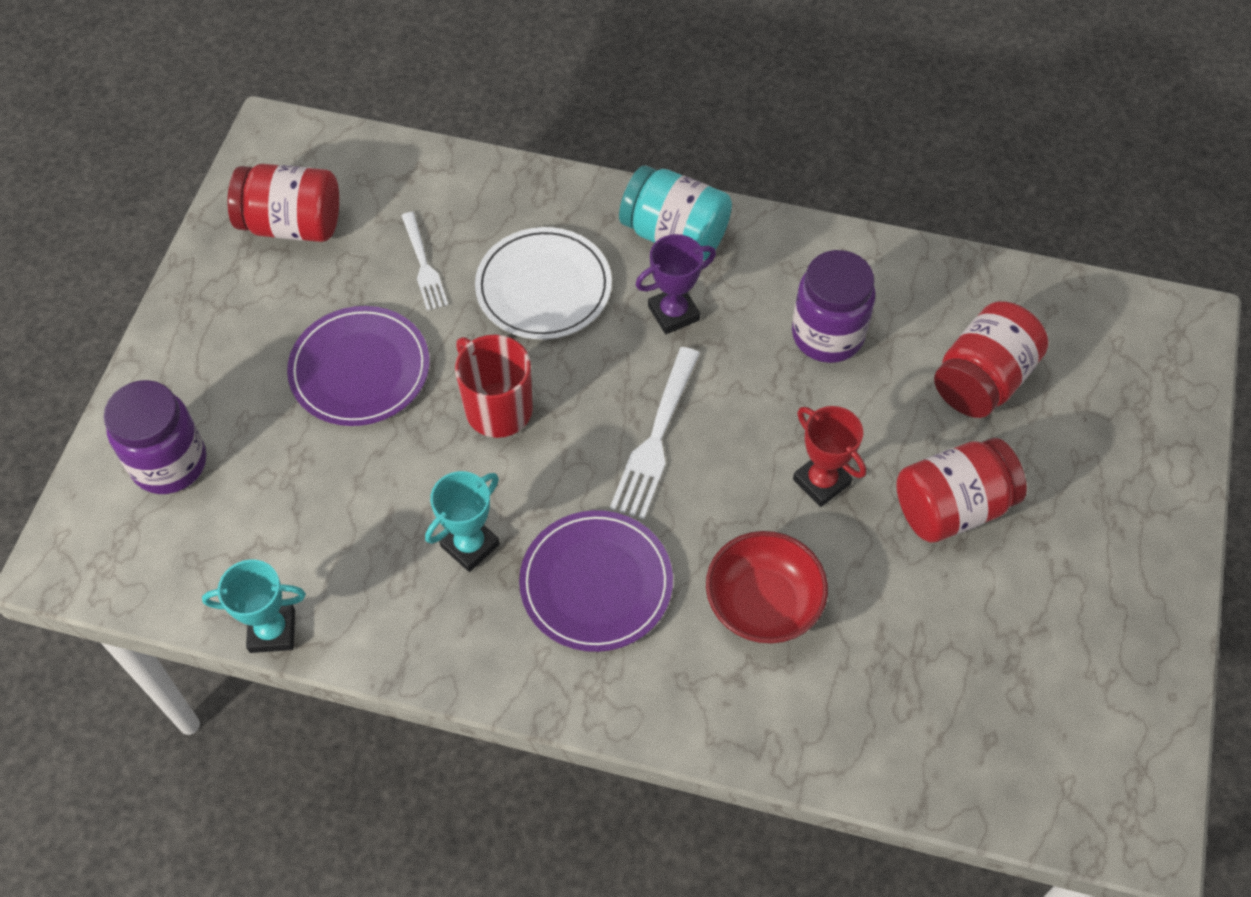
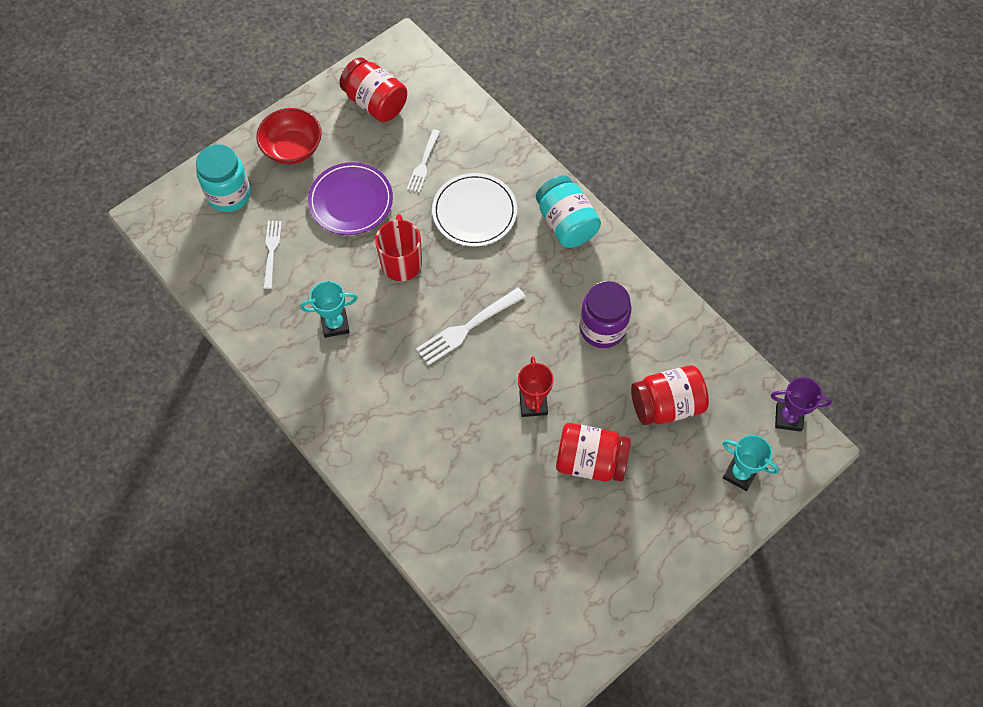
camera: 35 degrees right, 5 degrees up
purple jar [104,380,206,494] -> turquoise jar [196,144,251,212]
turquoise trophy [202,559,306,653] -> turquoise trophy moved to [723,435,779,491]
purple plate [519,510,673,652] -> none
purple trophy [636,234,716,334] -> purple trophy moved to [771,377,832,432]
red bowl [706,531,828,643] -> red bowl moved to [256,108,322,165]
none -> white fork [263,221,282,289]

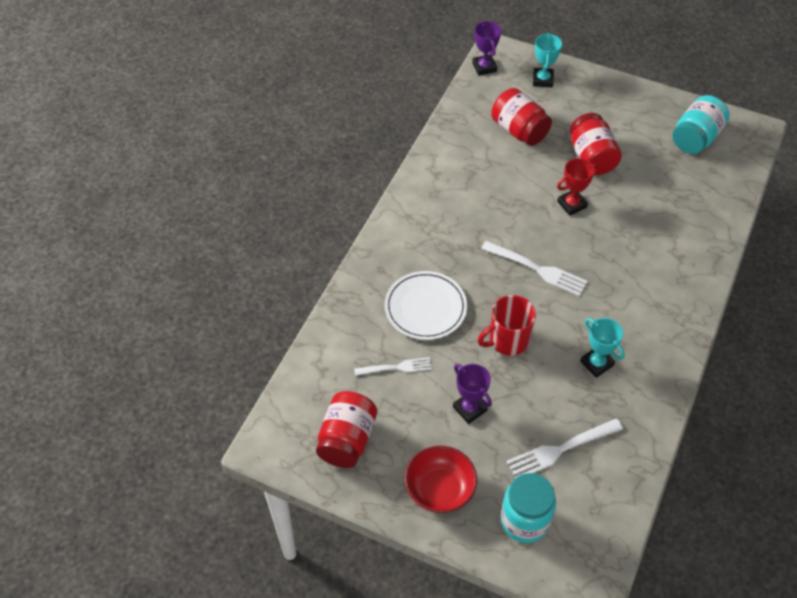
camera: 115 degrees left, 10 degrees down
white fork [263,221,282,289] -> white fork [507,418,623,478], size x1.53
purple plate [308,162,393,235] -> purple trophy [453,364,492,424]
turquoise jar [536,175,601,248] -> turquoise jar moved to [673,95,730,154]
purple jar [579,281,632,348] -> none

